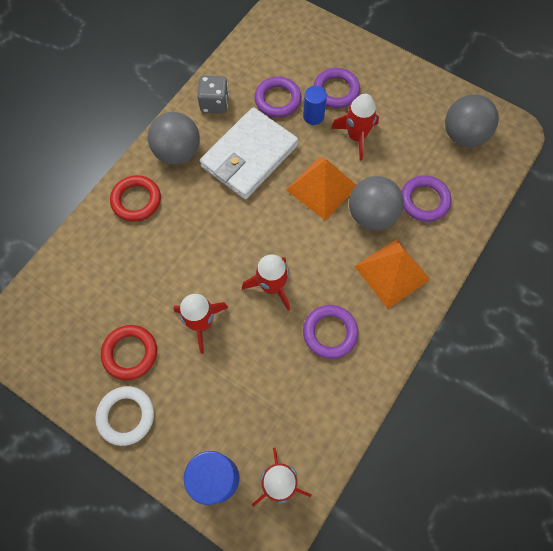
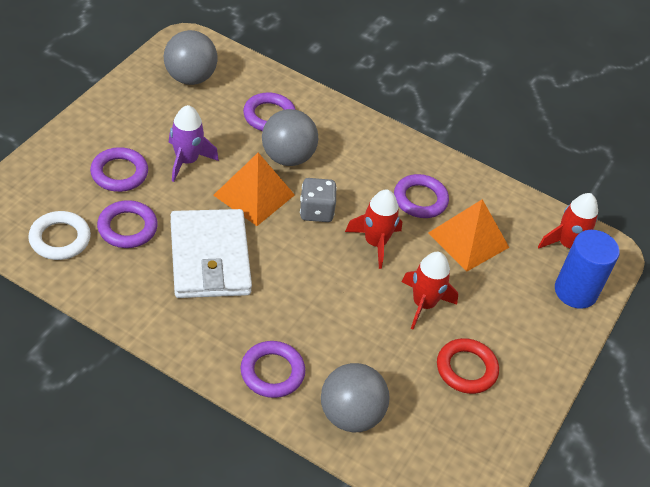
camera: 100 degrees left, 20 degrees down
white ring [95,386,154,446] -> white ring moved to [28,211,91,260]
red ring [110,175,161,222] -> purple ring [240,341,305,398]
grey ball [148,112,200,165] -> grey ball moved to [321,363,390,432]
grey dice [197,76,229,113] -> grey dice moved to [300,178,337,222]
white wallet [200,107,298,199] -> white wallet turned 45 degrees clockwise [171,209,252,298]
blue cylinder [303,86,327,125] -> none
red rocket [331,94,379,160] -> purple rocket [168,105,219,182]
orange pyramid [354,239,431,309] -> orange pyramid moved to [428,199,509,272]

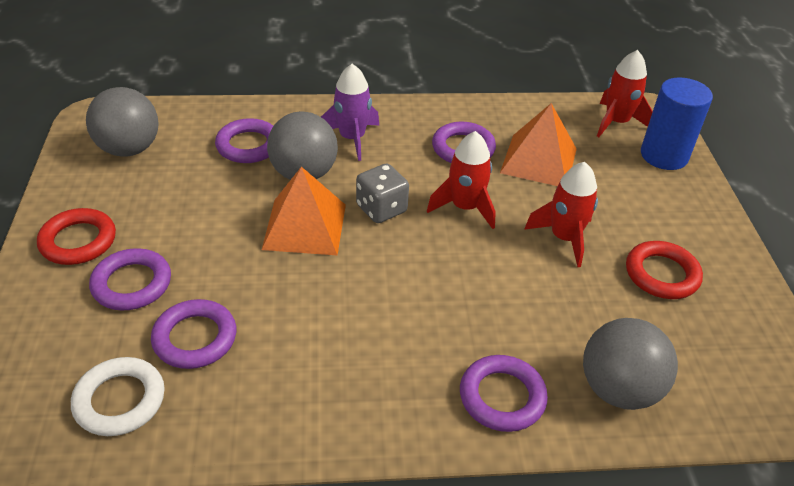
camera: 30 degrees left, 5 degrees down
purple rocket [168,105,219,182] -> purple rocket moved to [321,64,379,161]
white wallet [171,209,252,298] -> none
none -> red ring [37,208,116,265]

